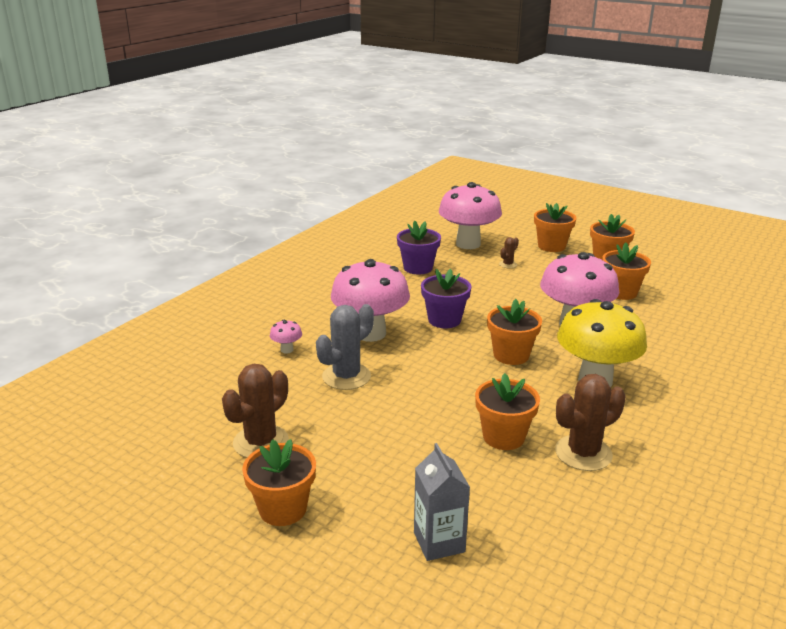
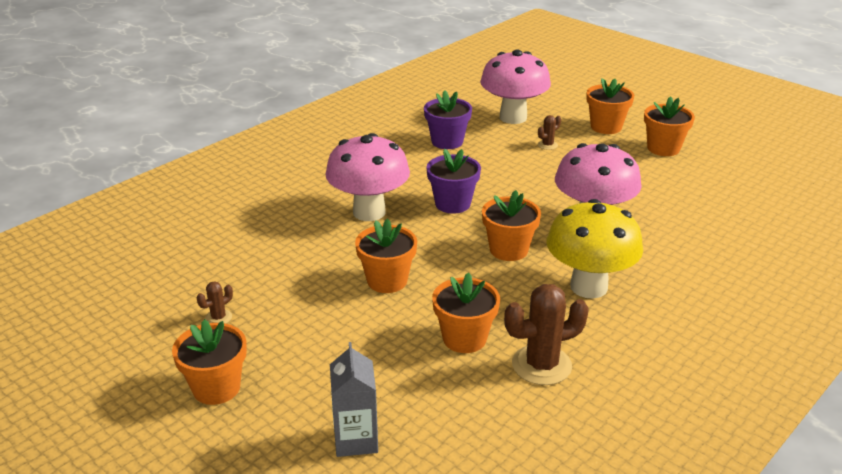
camera: 10 degrees right, 5 degrees up
brown cactus [222,364,289,458] -> brown cactus [197,281,233,324], size x0.48
pink mushroom [270,320,302,353] -> none
grey cactus [316,304,374,390] -> none
orange flower pot [602,242,651,300] -> orange flower pot moved to [355,218,417,293]

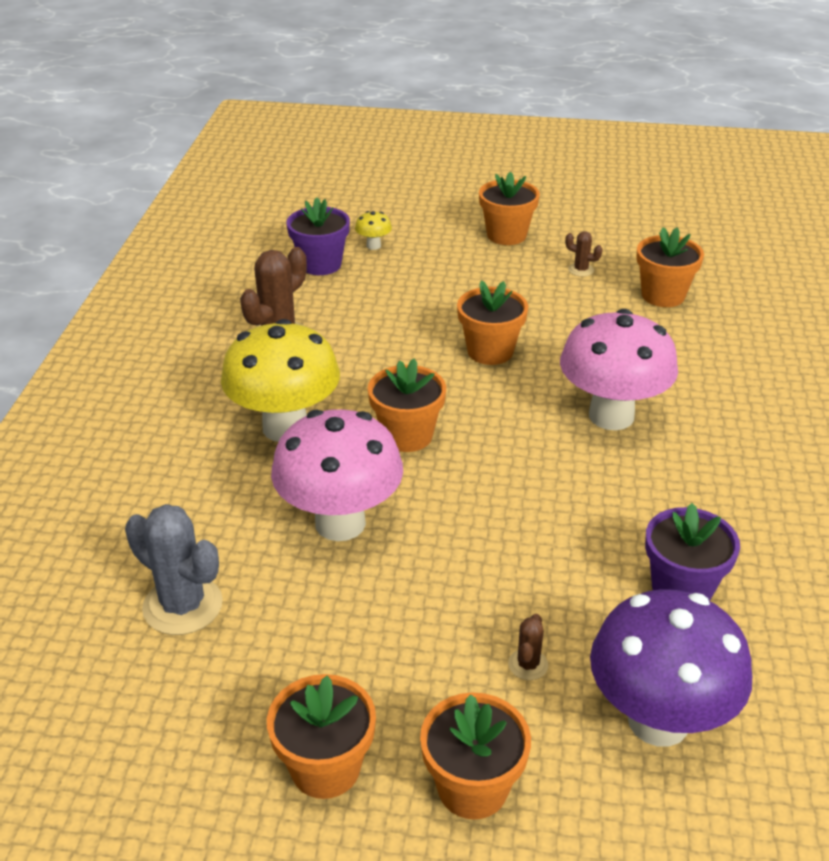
camera: 145 degrees right, 5 degrees up
brown cactus [197,281,233,324] -> brown cactus turned 75 degrees counterclockwise [565,231,602,277]
grey carton [330,342,378,457] -> yellow mushroom [355,211,392,250]
purple flower pot [426,149,481,214] -> purple flower pot moved to [286,198,350,275]
orange flower pot [432,272,500,353] -> orange flower pot moved to [636,227,704,307]
pink mushroom [480,49,551,124] -> purple mushroom [590,589,752,747]
none -> grey cactus [125,504,223,635]

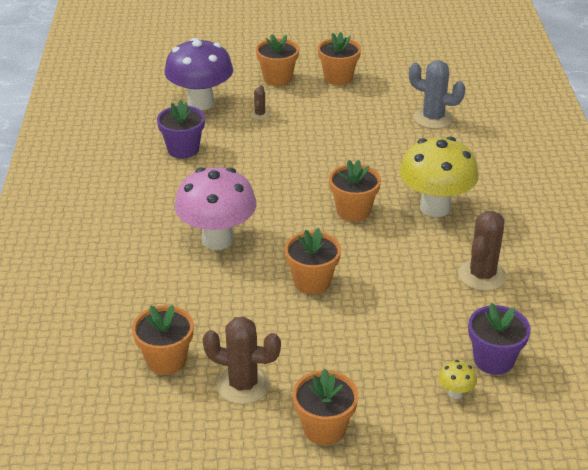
camera: 170 degrees right, 0 degrees up
pink mushroom [271,409,403,541] -> none
brown cactus [565,231,602,277] -> brown cactus [202,317,281,404], size x2.09

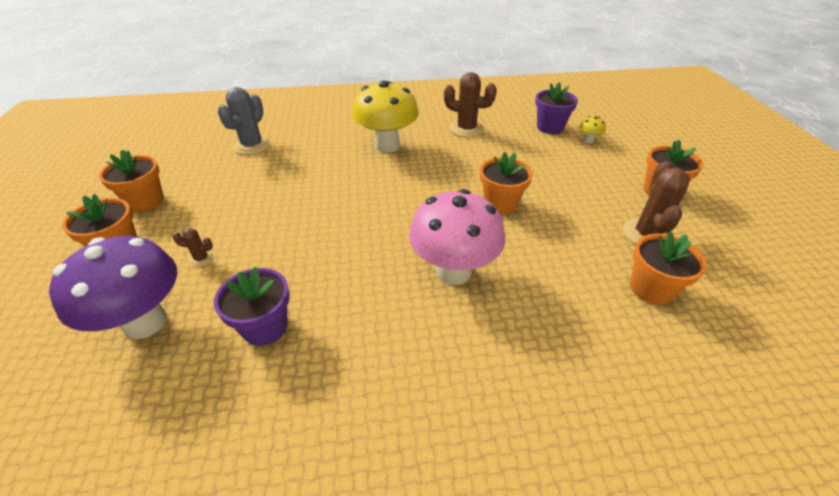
camera: 95 degrees left, 5 degrees up
orange flower pot [329,160,381,222] -> none

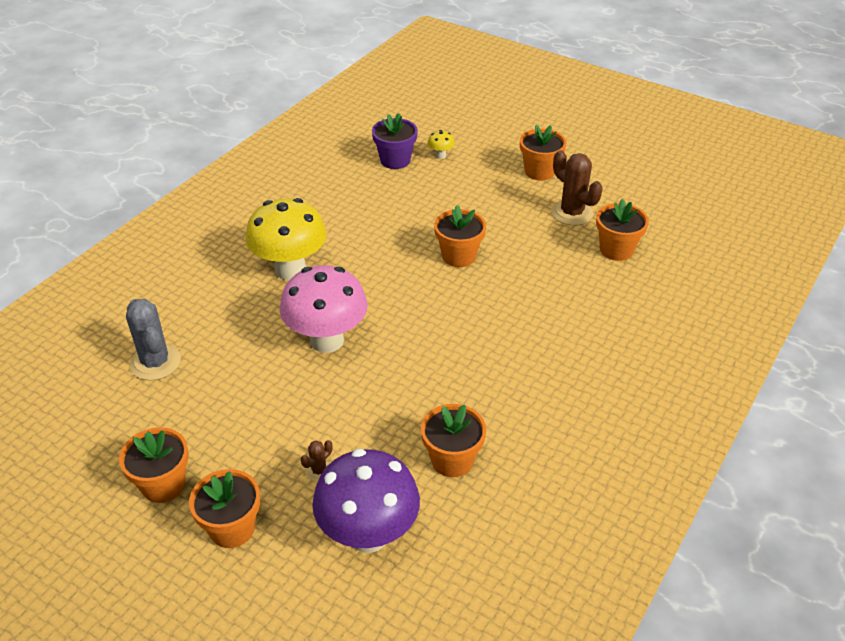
camera: 50 degrees left, 0 degrees up
purple flower pot [214,267,290,346] -> orange flower pot [421,404,486,477]
pink mushroom [409,189,505,285] -> pink mushroom moved to [280,265,368,353]
brown cactus [444,72,497,137] -> none

